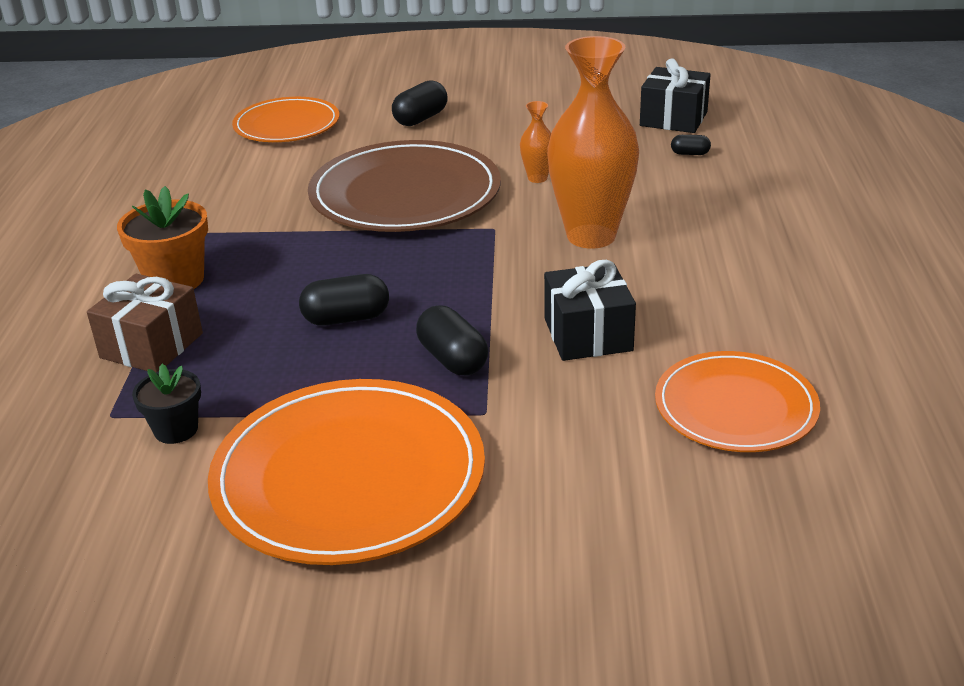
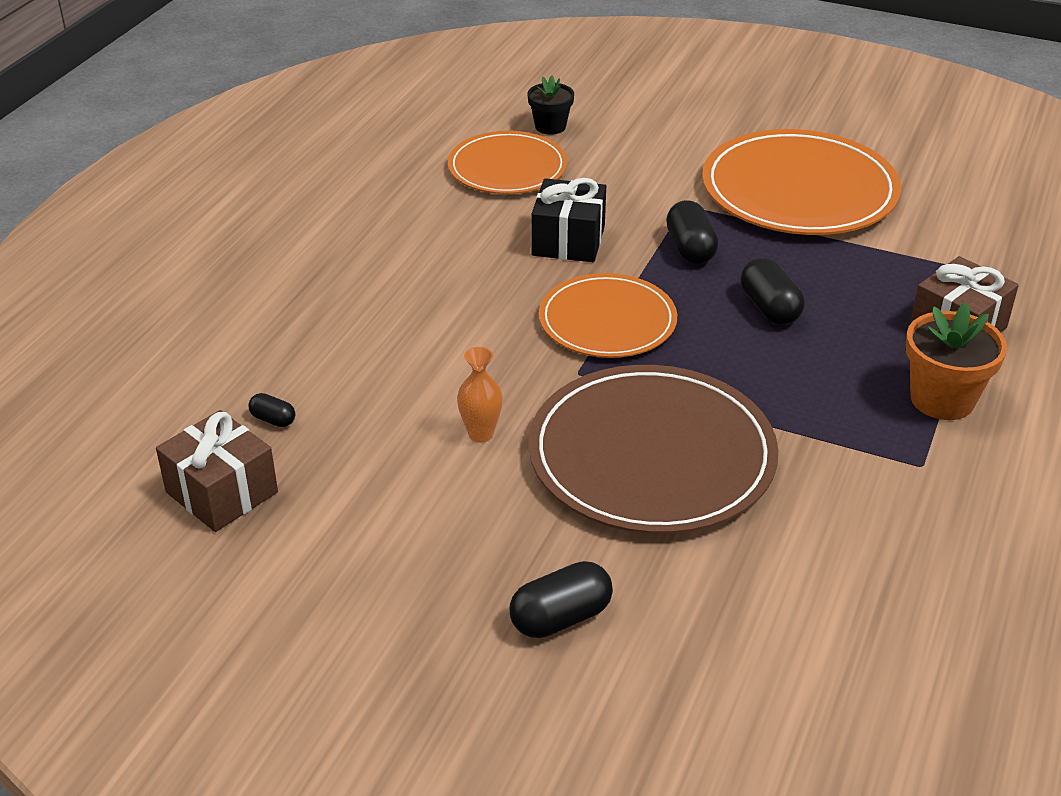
camera: 160 degrees left, 5 degrees up
black flower pot [132,364,201,444] -> black flower pot moved to [527,76,574,135]
orange plate [232,97,340,142] -> orange plate moved to [539,273,677,358]
black capsule [299,274,389,326] -> black capsule turned 60 degrees clockwise [741,258,805,325]
orange vase [547,36,639,249] -> none
black gift [640,58,711,133] -> brown gift [156,410,278,532]

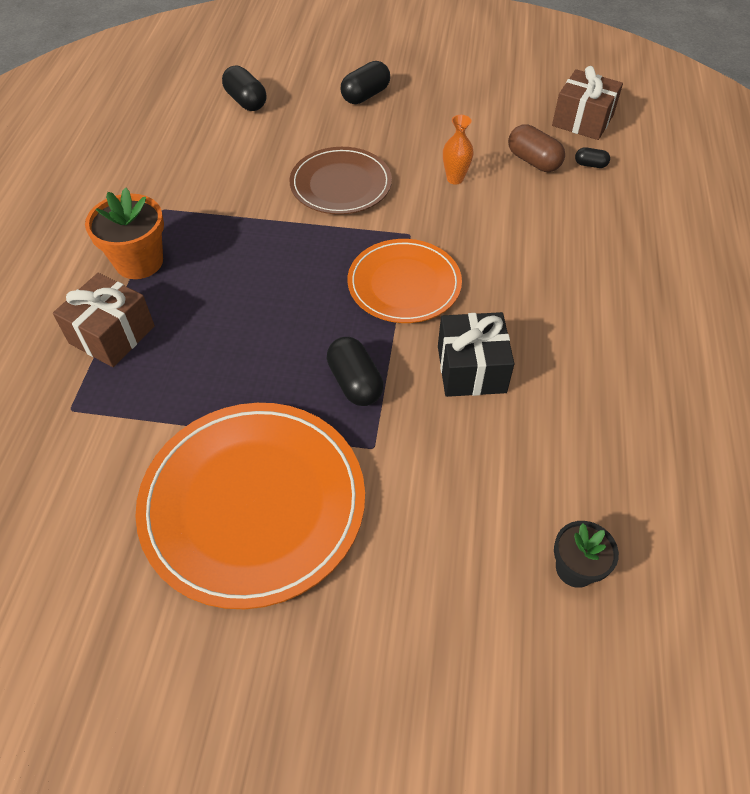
camera: 165 degrees right, 15 degrees up
orange plate [448,131,567,194] -> none
brown plate [529,365,778,534] -> brown plate [289,147,392,214], size x0.62
black capsule [741,258,805,325] -> black capsule moved to [222,66,266,111]
none -> brown capsule [508,124,565,172]

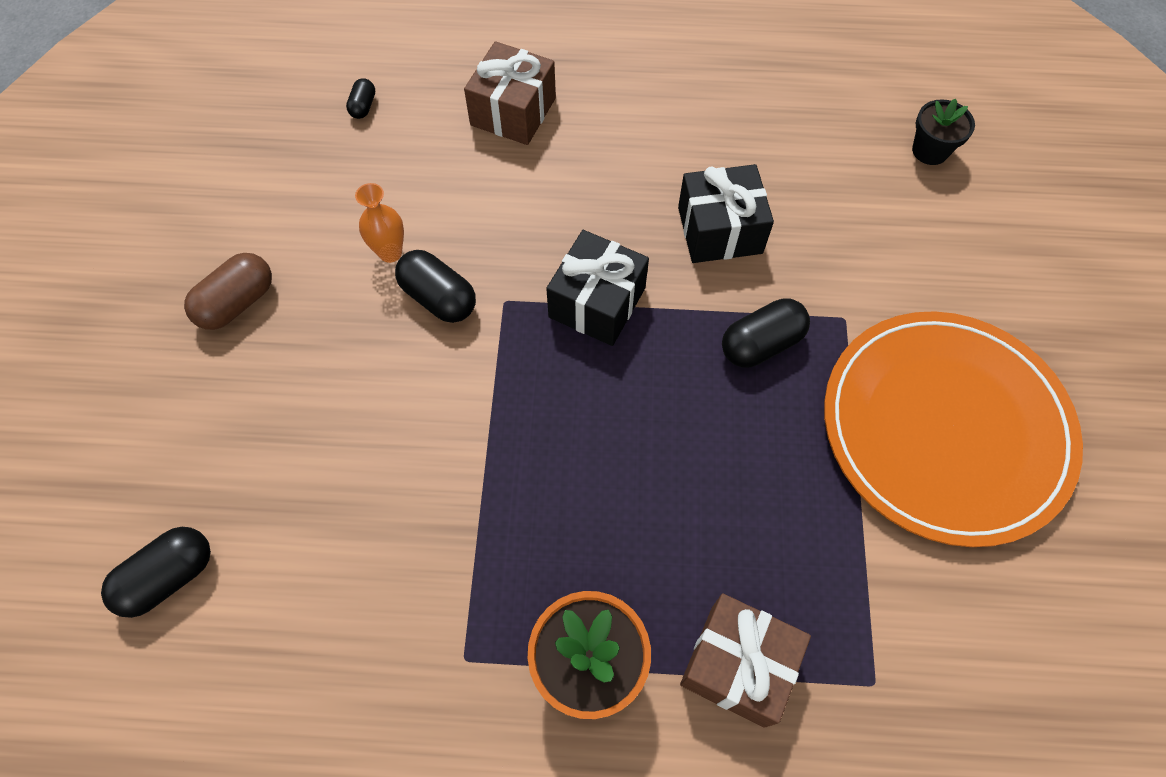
camera: 95 degrees left, 10 degrees up
brown plate [289,147,392,214] -> none
black capsule [341,61,390,104] -> black capsule moved to [395,250,476,323]
orange plate [347,239,462,323] -> black gift [546,230,649,346]
brown capsule [508,124,565,172] -> brown capsule moved to [184,253,272,330]
brown gift [552,66,623,140] -> brown gift moved to [464,41,556,145]

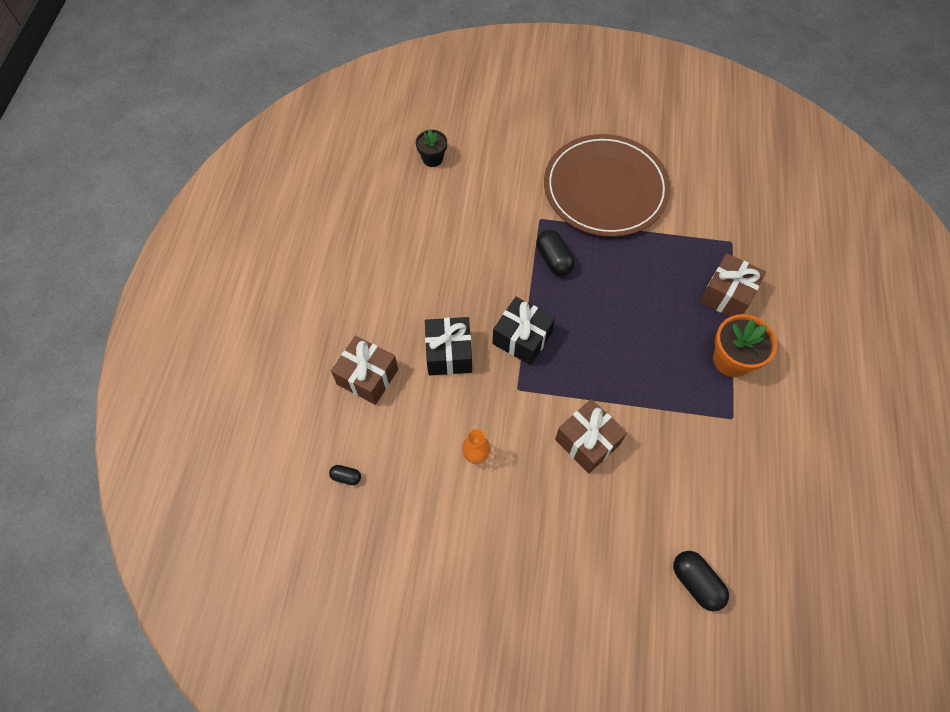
camera: 85 degrees left, 0 degrees up
brown capsule [184,253,272,330] -> none
black capsule [395,250,476,323] -> none
black gift [678,164,774,263] -> black gift moved to [425,317,472,375]
orange plate [824,311,1083,547] -> brown plate [544,134,671,237]
none -> brown gift [555,399,627,473]

